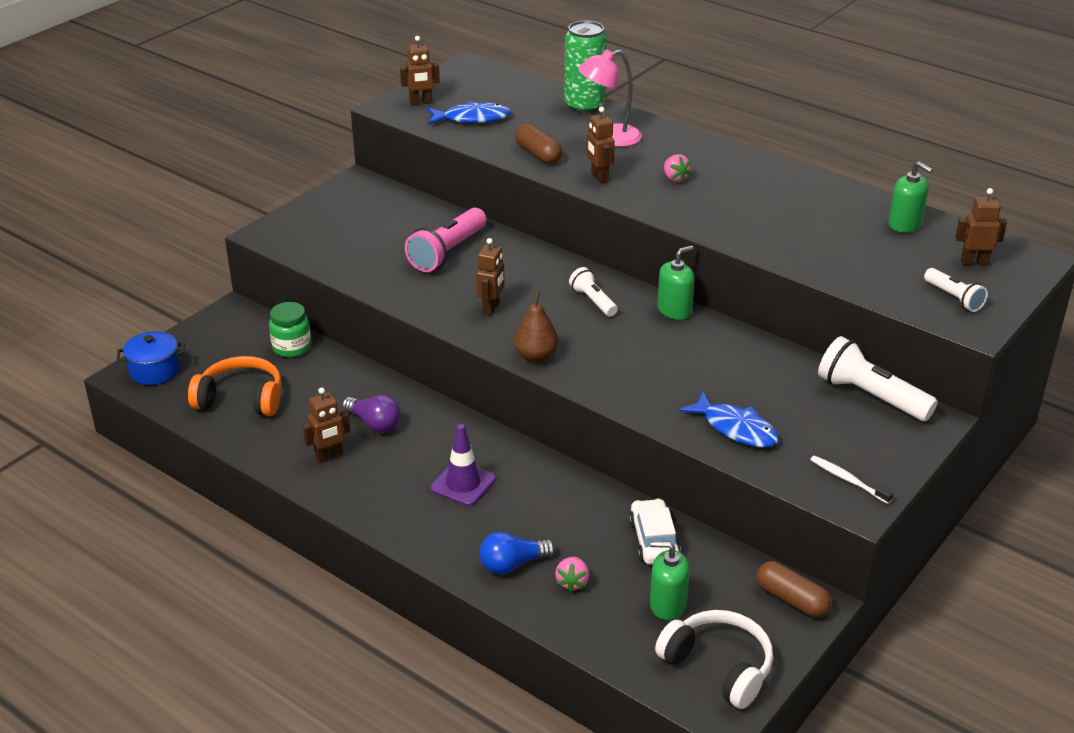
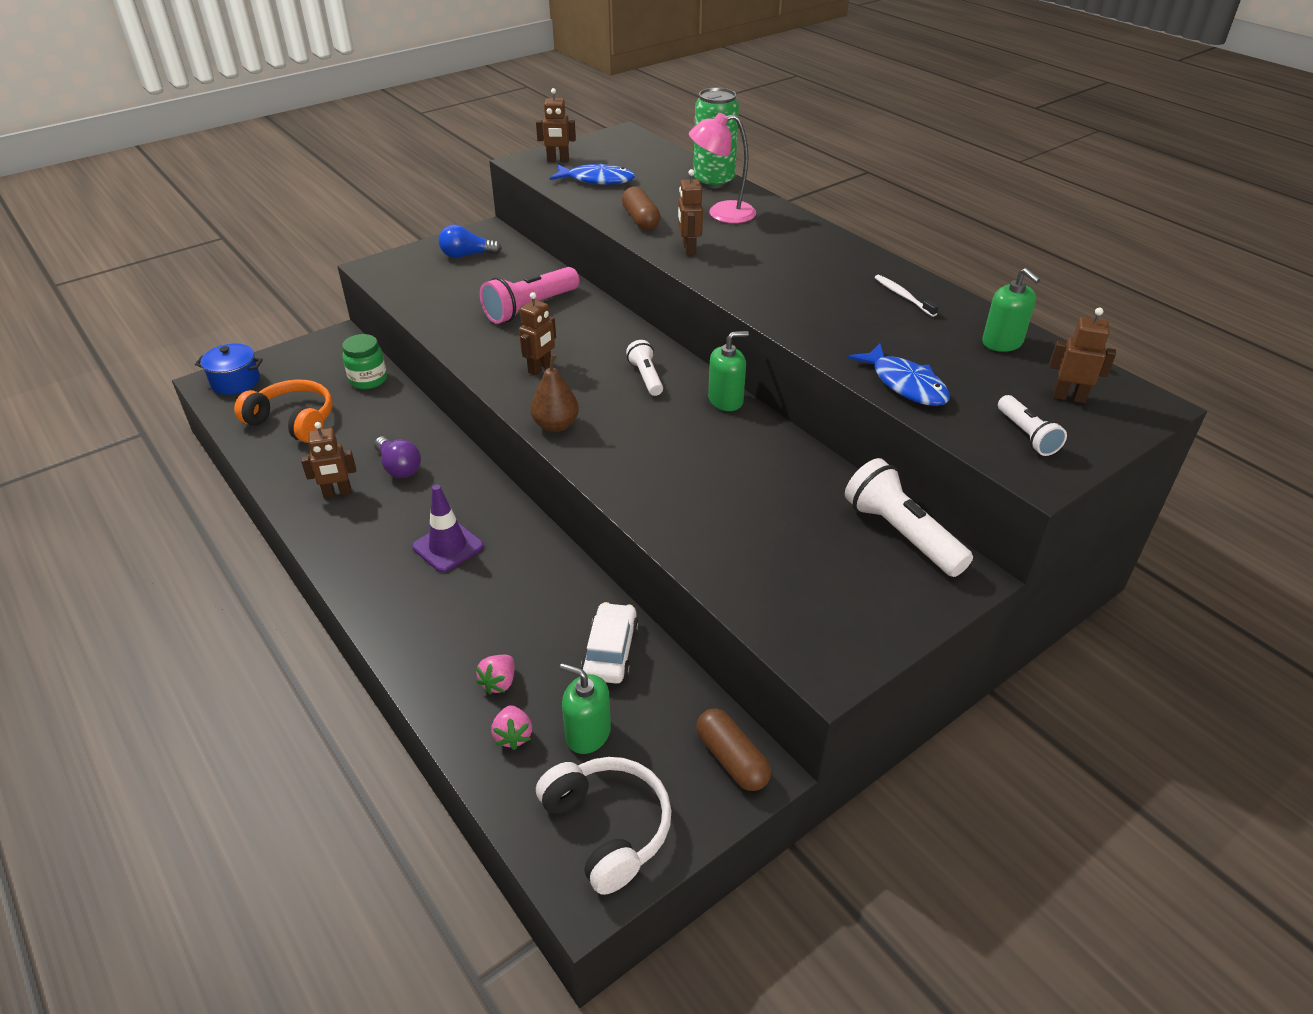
camera: 15 degrees right, 5 degrees up
blue light bulb [479,532,556,574] -> blue light bulb moved to [439,224,502,258]
pink strawberry [664,154,692,183] -> pink strawberry moved to [491,705,532,750]
blue fish [679,392,779,448] -> blue fish moved to [848,344,950,406]
white toothbrush [810,456,893,504] -> white toothbrush moved to [874,275,939,317]

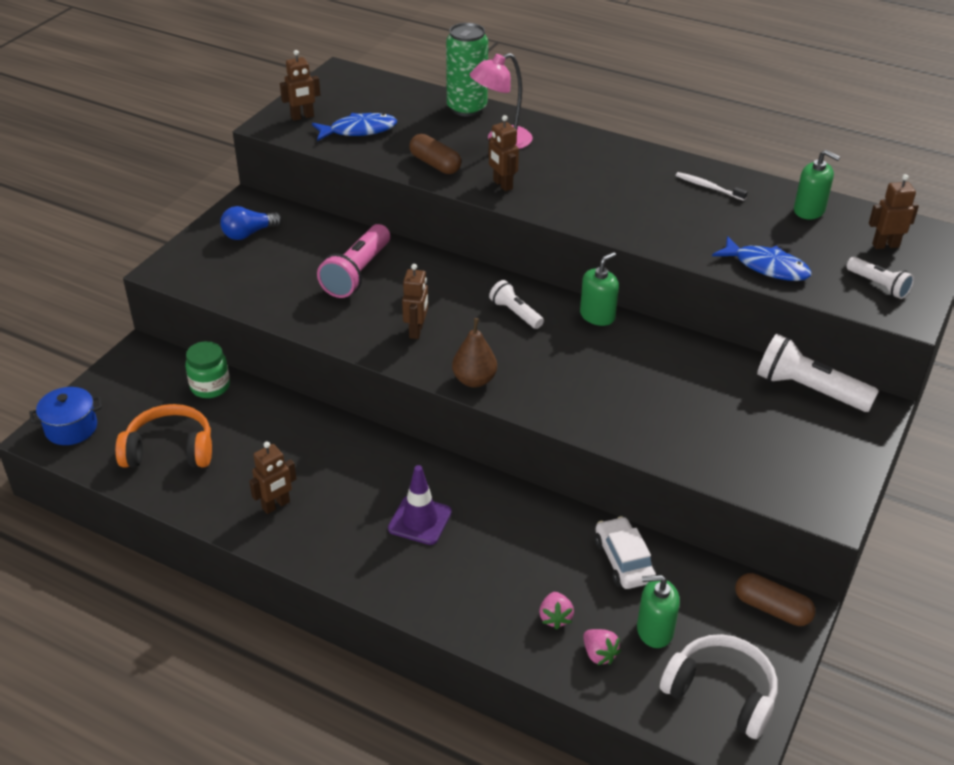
camera: 25 degrees left, 0 degrees up
purple light bulb [374,436,421,478] -> none

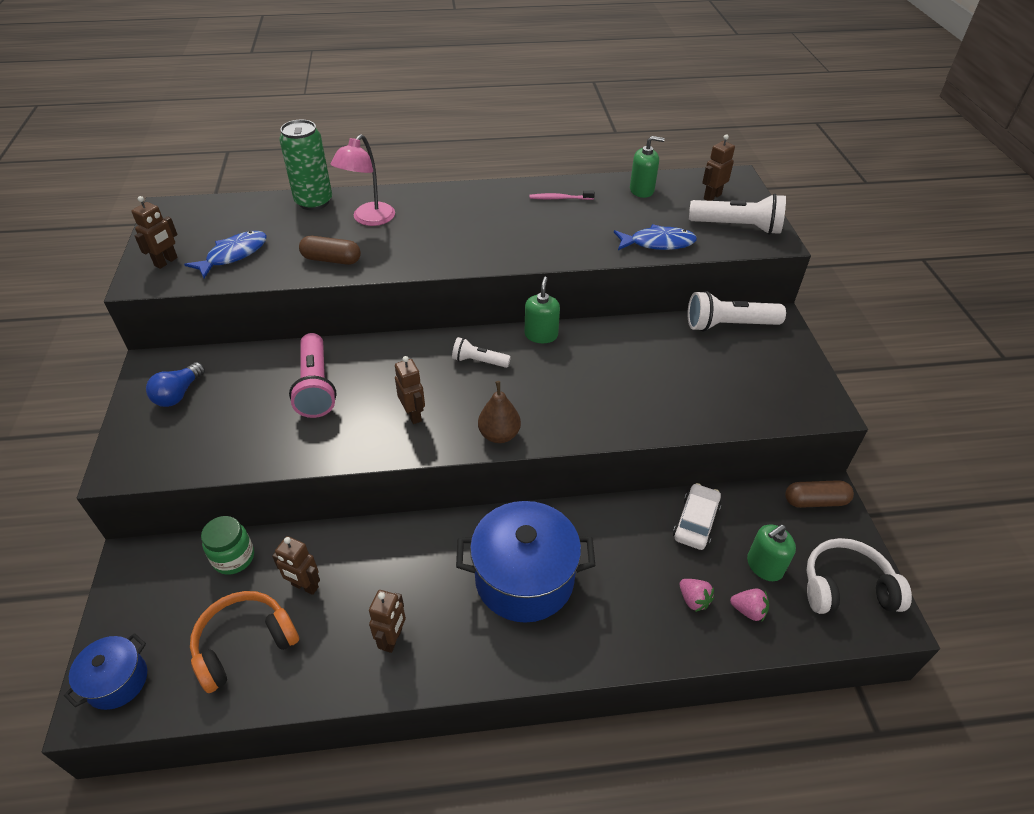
camera: 35 degrees left, 5 degrees up
purple traffic cone [388,465,452,545] -> blue pot [456,501,595,623]
brown robot [489,115,519,191] -> brown robot moved to [272,536,320,595]
white car [595,516,656,589] -> white car turned 75 degrees clockwise [673,483,721,550]
white toothbrush [676,172,747,201] -> pink toothbrush [530,191,595,200]
white flashlight [846,257,914,299] -> white flashlight [689,194,786,235], size x1.72

